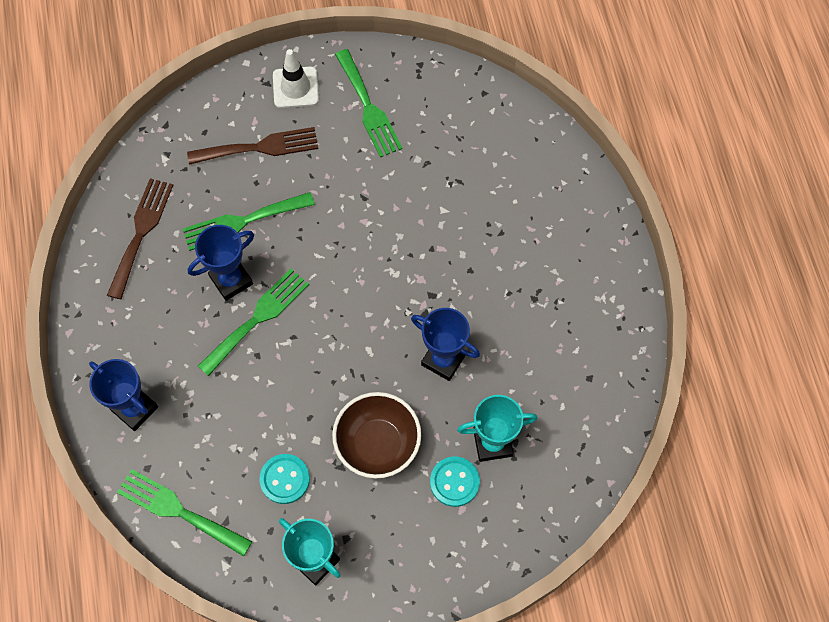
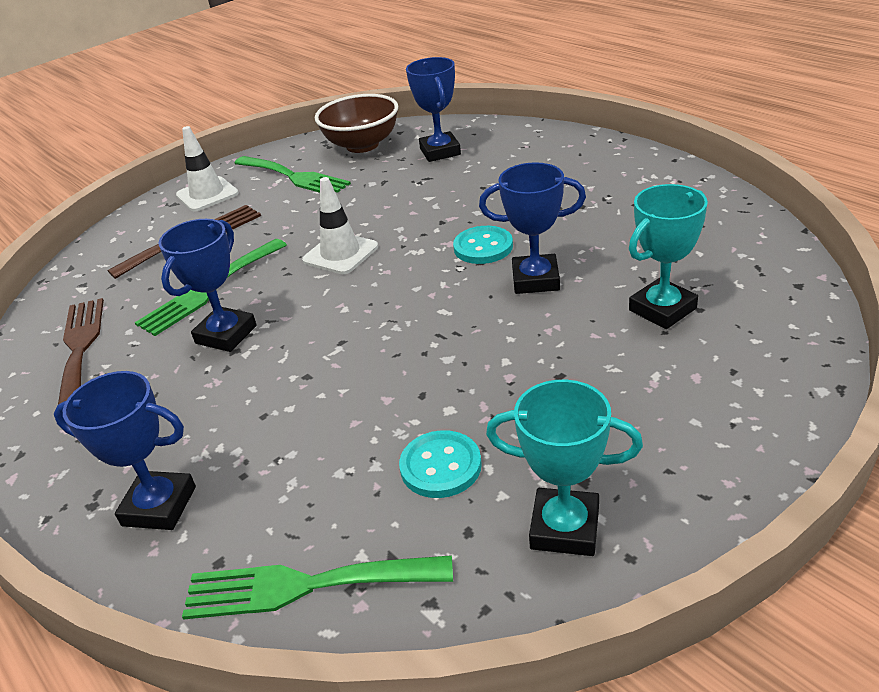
camera: 25 degrees left, 30 degrees down
green fork [198,269,309,376] -> none
brown bowl [332,392,421,479] -> brown bowl moved to [315,94,398,153]
turquoise button [430,457,480,507] -> turquoise button moved to [453,226,513,264]
none -> white traffic cone [302,177,378,274]
none -> blue trophy [406,57,461,162]

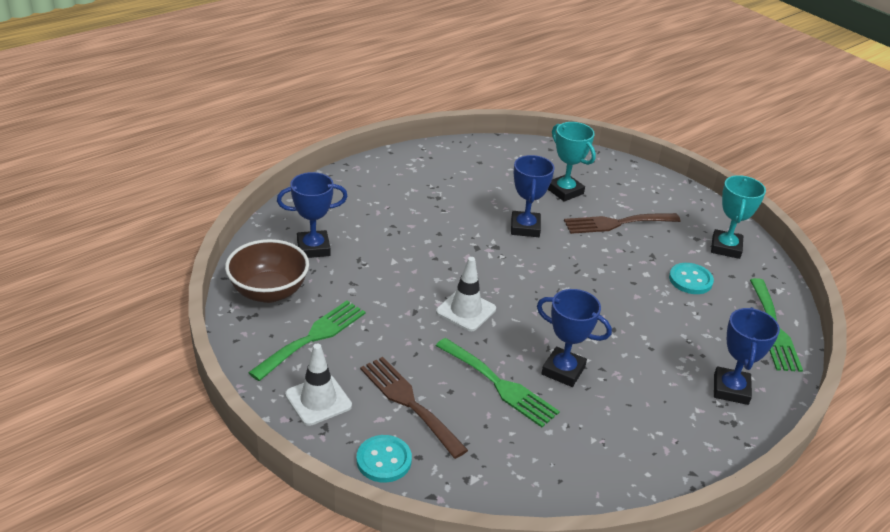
camera: 95 degrees left, 0 degrees up
brown fork [58,298,104,404] -> brown fork moved to [564,213,680,234]
turquoise button [453,226,513,264] -> turquoise button moved to [357,435,412,483]

